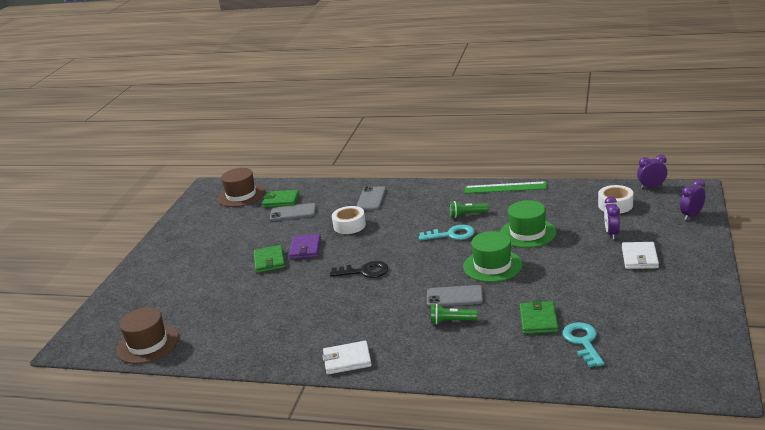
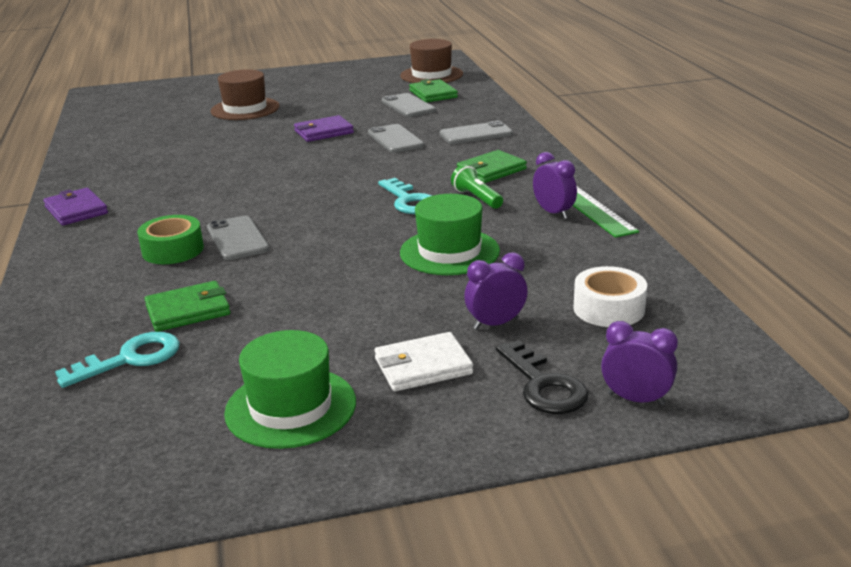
camera: 60 degrees right, 0 degrees up
brown hat [116,307,179,364] -> brown hat moved to [211,69,280,120]
green wallet [254,245,285,273] -> green wallet moved to [457,150,527,183]
white wallet [323,341,372,375] -> purple wallet [43,188,108,226]
black key [330,261,388,278] -> black key moved to [496,340,588,414]
white tape [332,206,366,234] -> grey phone [368,124,424,153]
green flashlight [431,304,477,325] -> green tape [137,215,204,264]
green hat [463,231,523,282] -> green hat moved to [224,330,356,449]
purple clock [637,155,667,189] -> purple clock moved to [533,152,577,219]

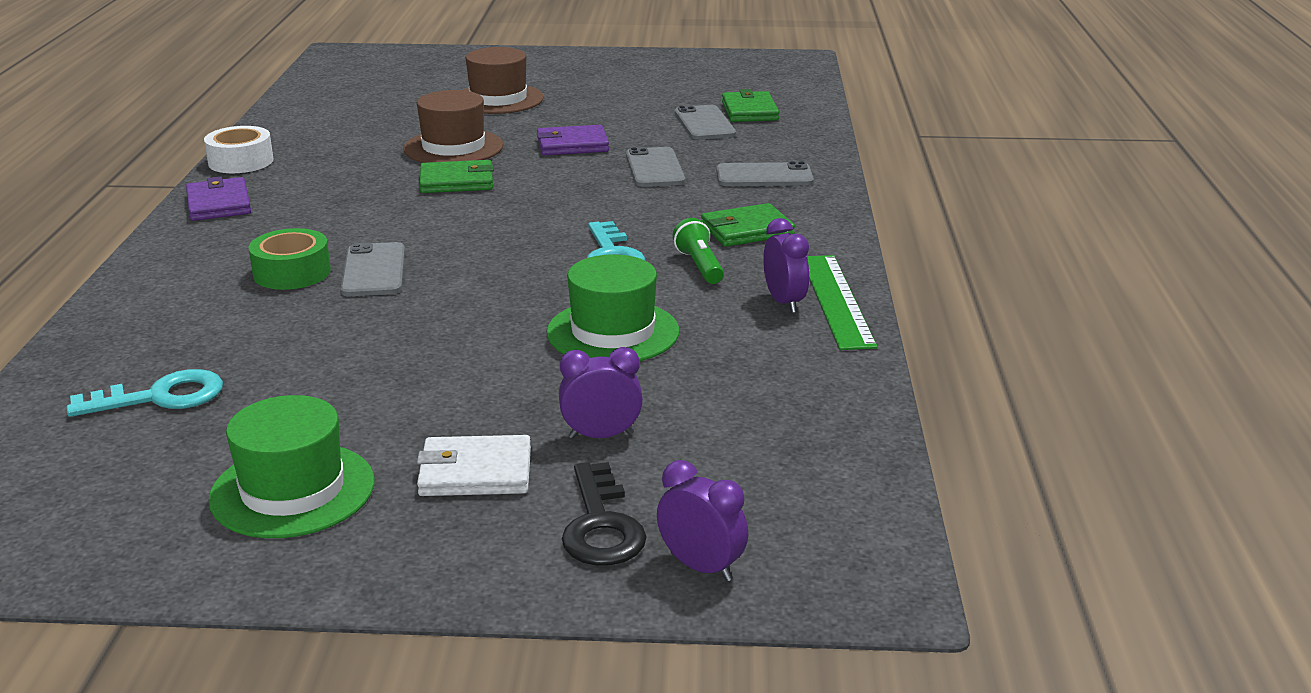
camera: 15 degrees right, 0 degrees up
green wallet [145,281,230,332] -> green wallet moved to [419,160,494,193]
brown hat [400,39,463,83] -> brown hat moved to [403,90,504,163]
white tape [573,266,647,327] -> white tape moved to [204,126,274,173]

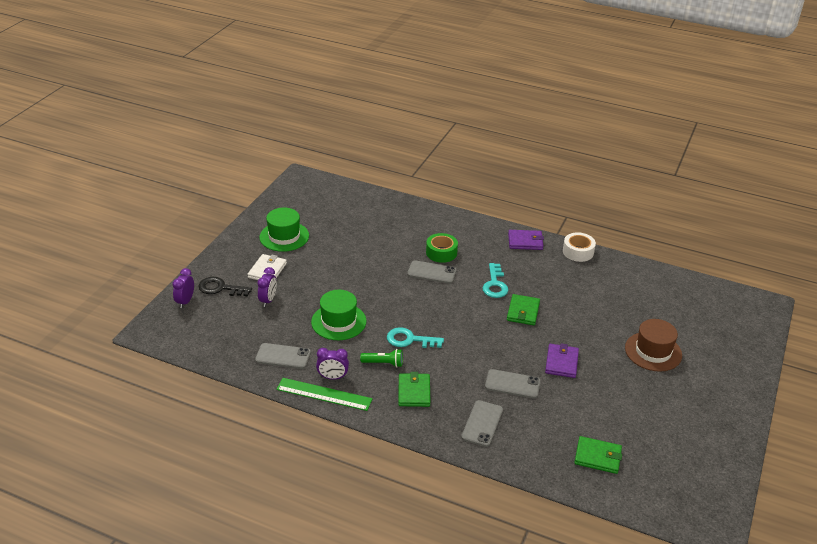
camera: 110 degrees right, 10 degrees up
turquoise key [67,369,223,417] -> turquoise key moved to [482,263,509,298]
brown hat [403,90,504,163] -> none
purple clock [657,460,748,581] -> purple clock turned 135 degrees clockwise [172,268,194,308]
grey phone [675,105,736,140] -> grey phone moved to [255,343,311,369]

